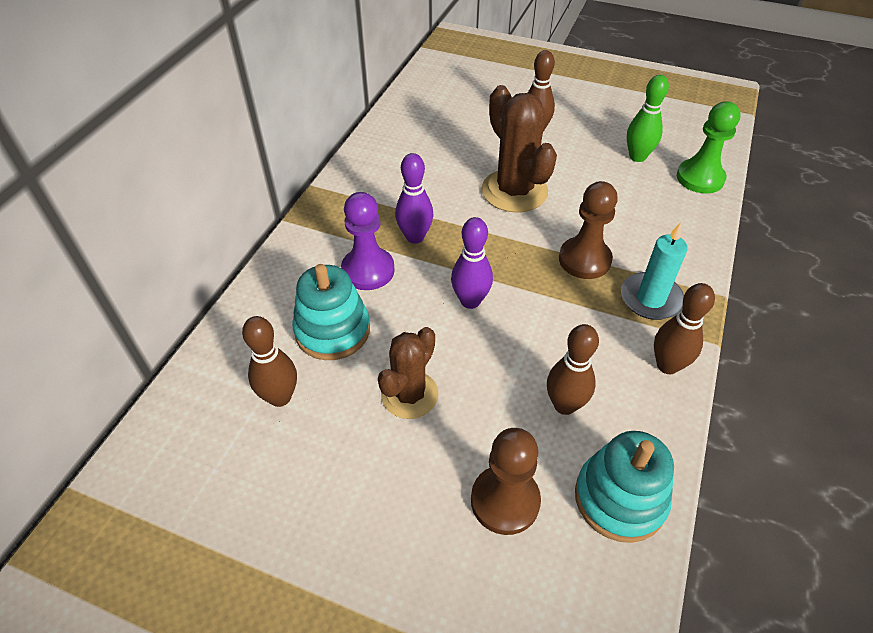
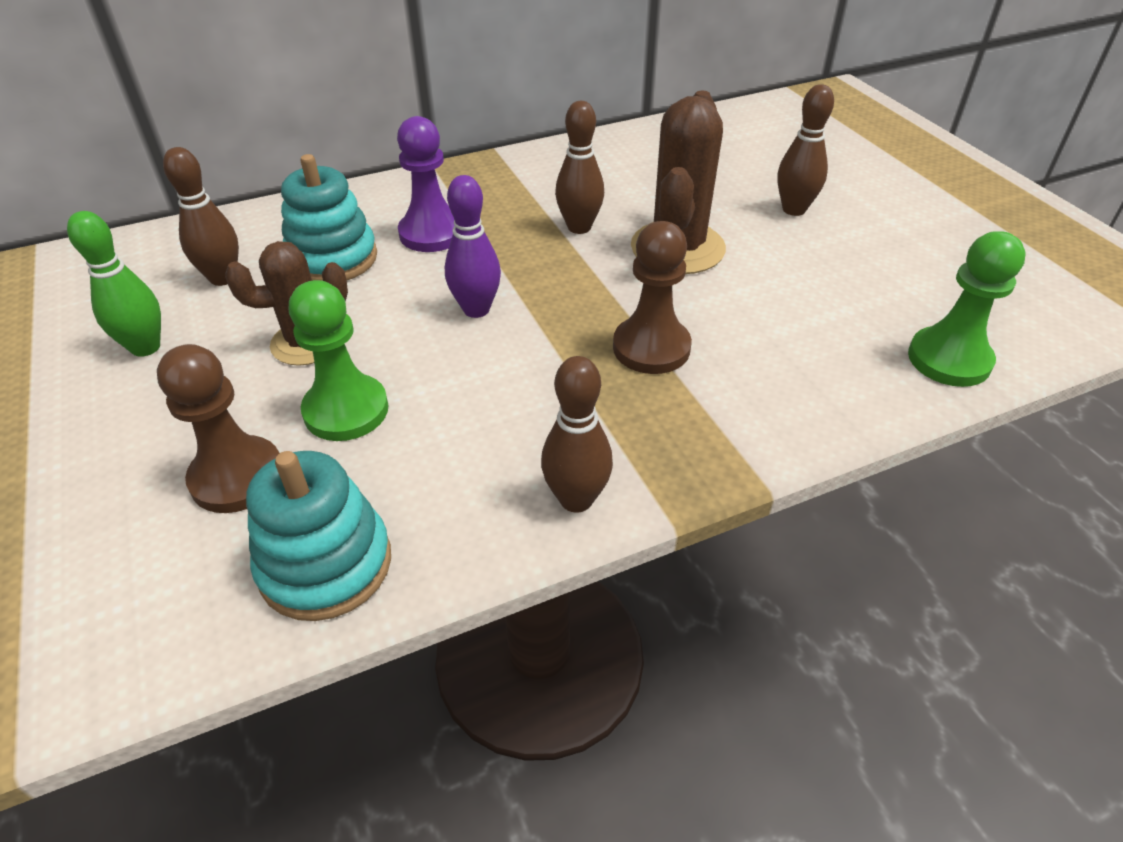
camera: 45 degrees right, 5 degrees down
purple bowling pin [395,153,434,244] -> none
brown bowling pin [547,324,599,415] -> brown bowling pin moved to [555,101,604,234]
turquoise candle [621,222,688,320] -> none
green bowling pin [627,75,669,162] -> green bowling pin moved to [67,211,161,357]
none -> green pawn [289,280,389,441]

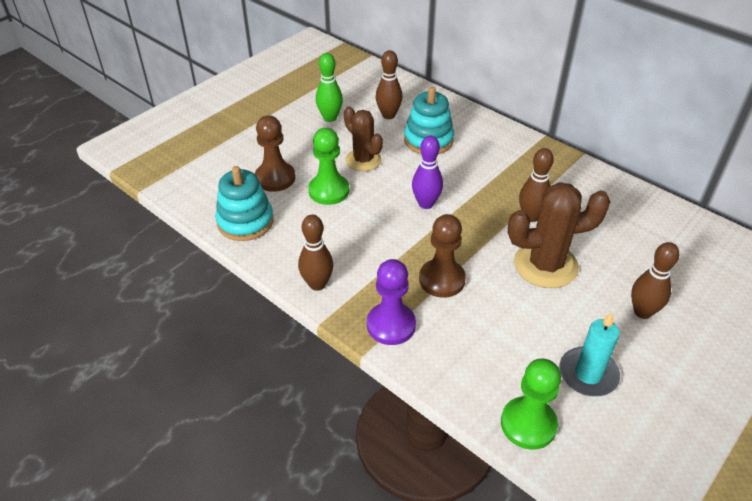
camera: 65 degrees right, 0 degrees up
purple pawn [397,116,454,252] -> purple pawn moved to [367,259,416,345]
none -> turquoise candle [560,312,620,396]

